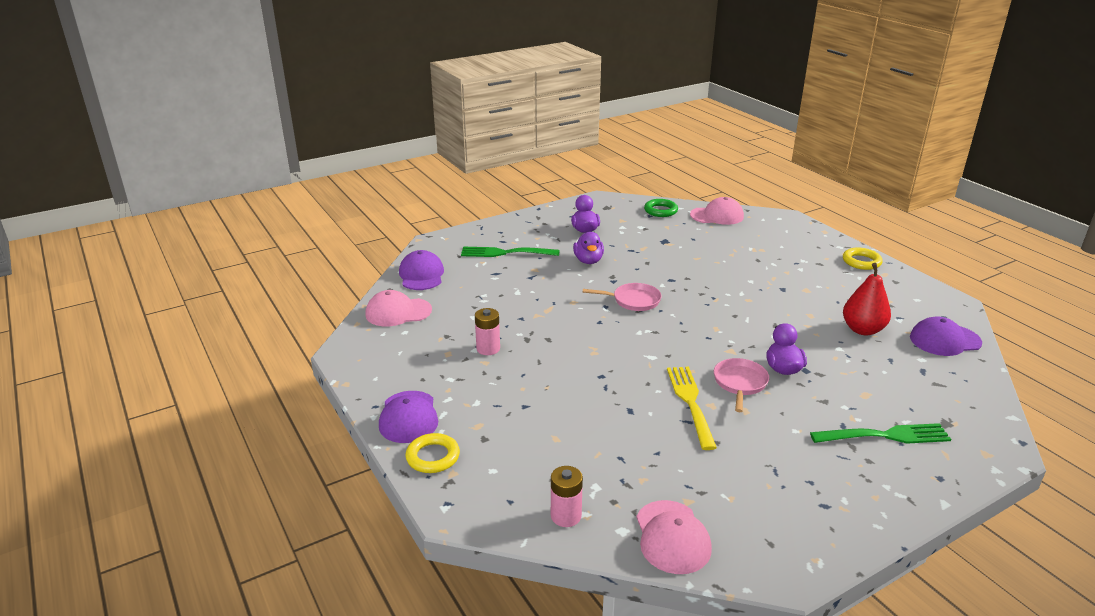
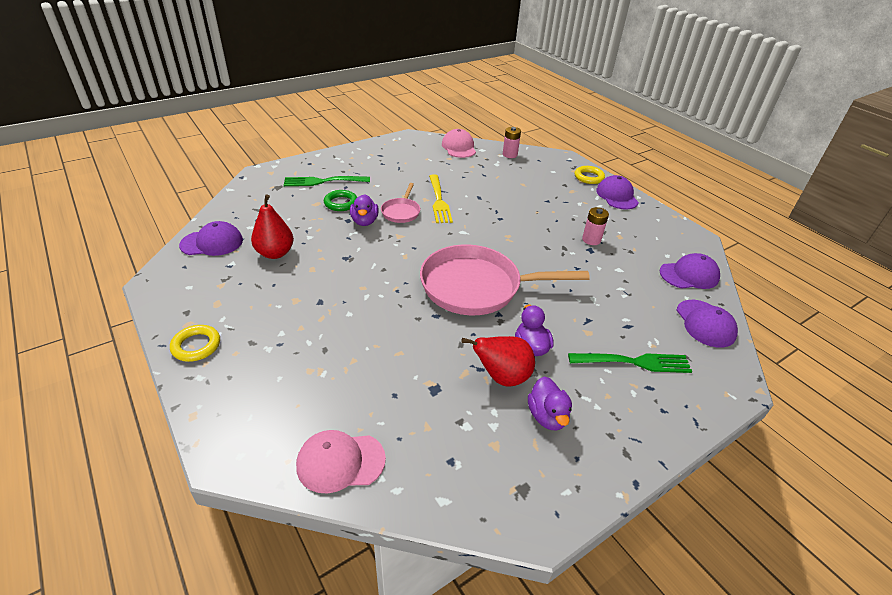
camera: 175 degrees right, 10 degrees up
pink cap [365,290,432,326] -> purple cap [659,253,720,289]
pink pan [583,283,662,311] -> pink pan [420,245,590,315], size x2.14
green ring [644,199,678,217] -> green ring moved to [324,190,357,211]
none -> red pear [461,336,535,386]

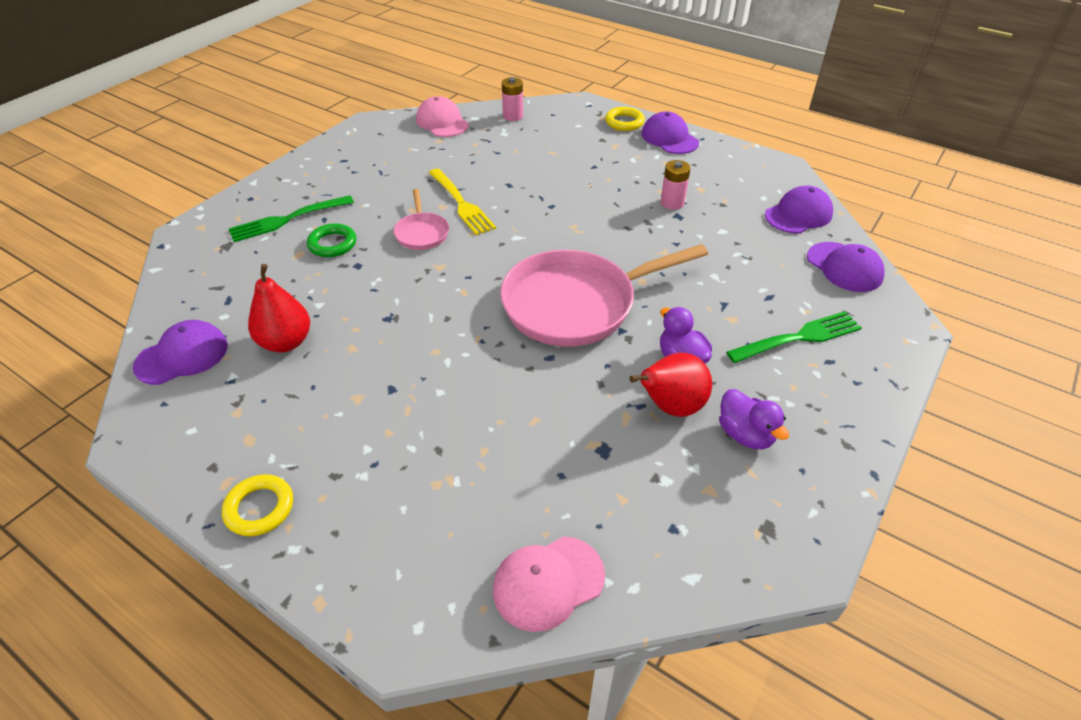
camera: 20 degrees left, 5 degrees up
purple duck [350,194,379,226] -> none

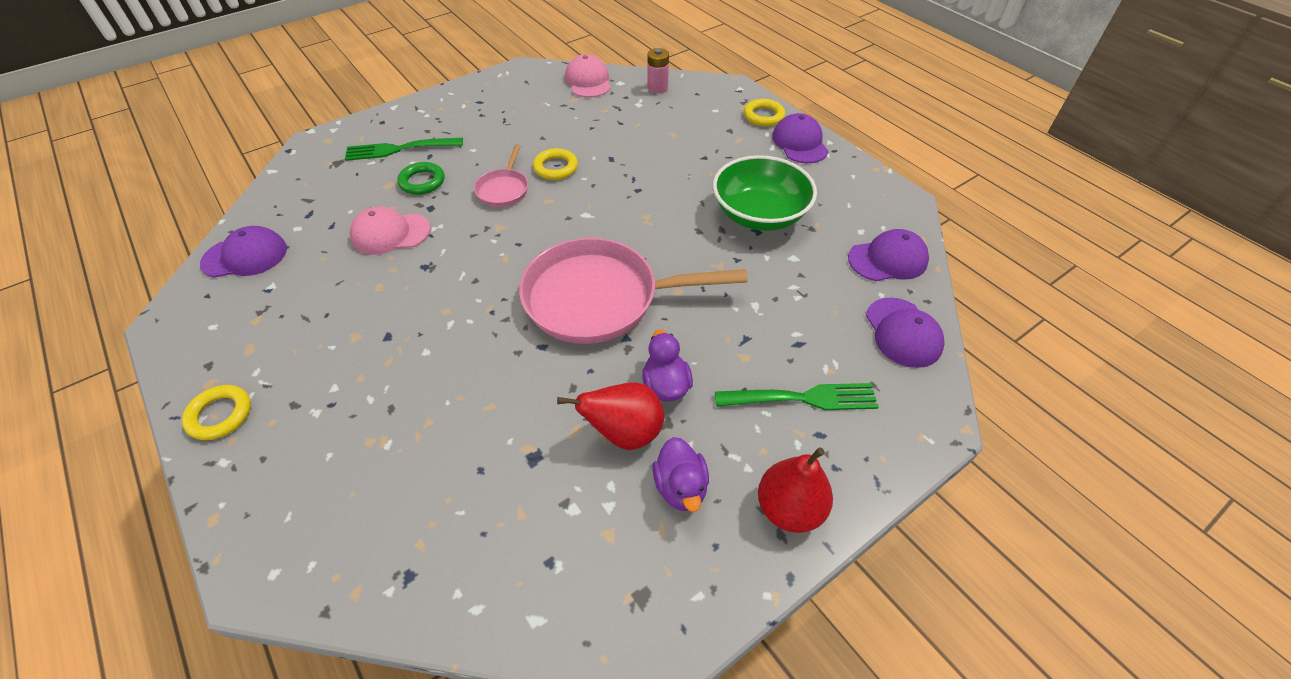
camera: 20 degrees right, 5 degrees up
red pear [248,264,310,352] -> red pear moved to [758,447,833,533]
yellow fork [429,168,496,235] -> yellow ring [533,148,578,180]
pink cap [493,536,605,632] -> pink cap moved to [350,206,431,255]
pink battery [660,160,691,210] -> green bowl [713,155,817,231]

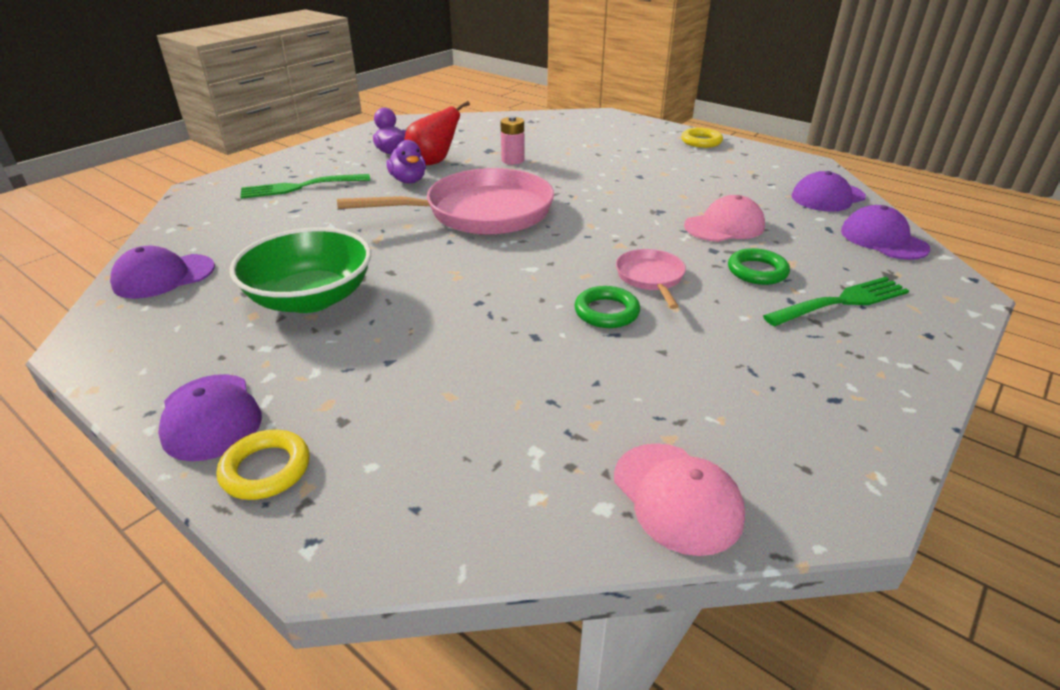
camera: 165 degrees right, 15 degrees down
yellow ring [533,148,578,180] -> green ring [574,286,640,328]
pink battery [647,48,669,93] -> pink battery moved to [500,116,525,165]
red pear [758,447,833,533] -> none
purple cap [866,298,945,368] -> purple cap moved to [841,205,930,260]

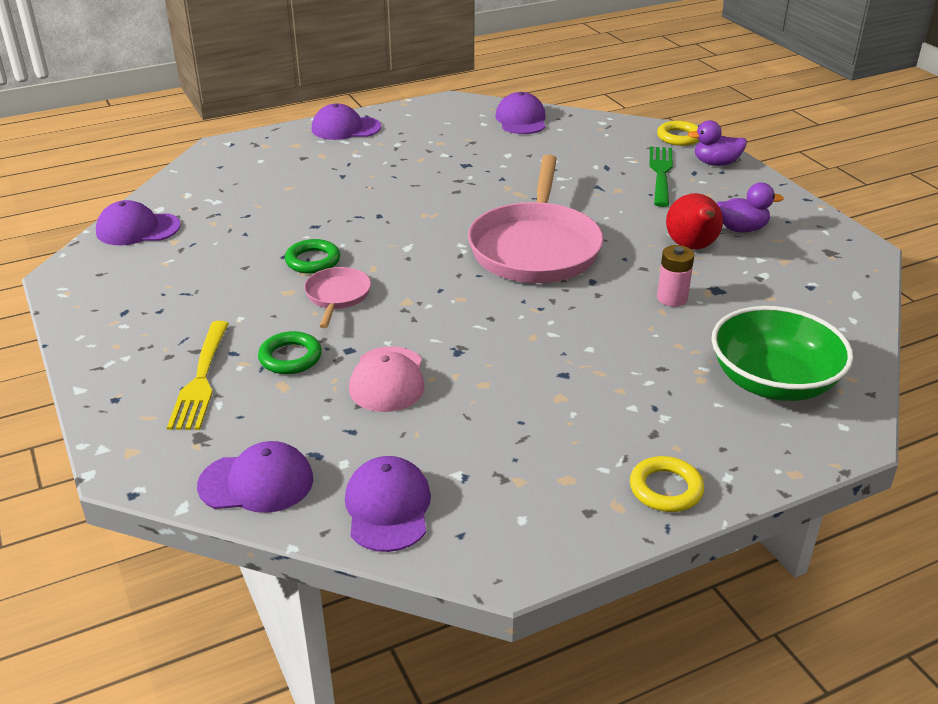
camera: 115 degrees right, 0 degrees up
yellow ring [217,430,310,500] -> yellow ring moved to [657,121,699,146]
green bowl [230,227,371,313] -> green bowl moved to [711,306,853,401]
purple duck [386,140,426,183] -> purple duck moved to [688,120,747,166]
pink cap [614,443,745,556] -> purple cap [96,200,181,245]
pink pan [616,249,686,309] -> pink pan turned 105 degrees counterclockwise [304,267,371,328]
green fork [763,277,910,327] -> yellow fork [167,321,229,430]

